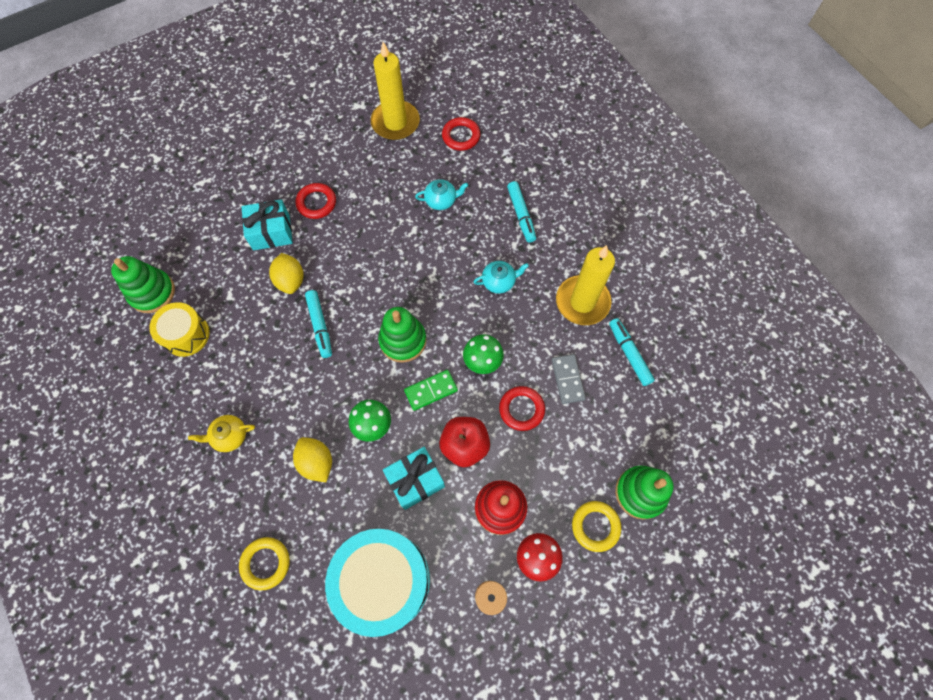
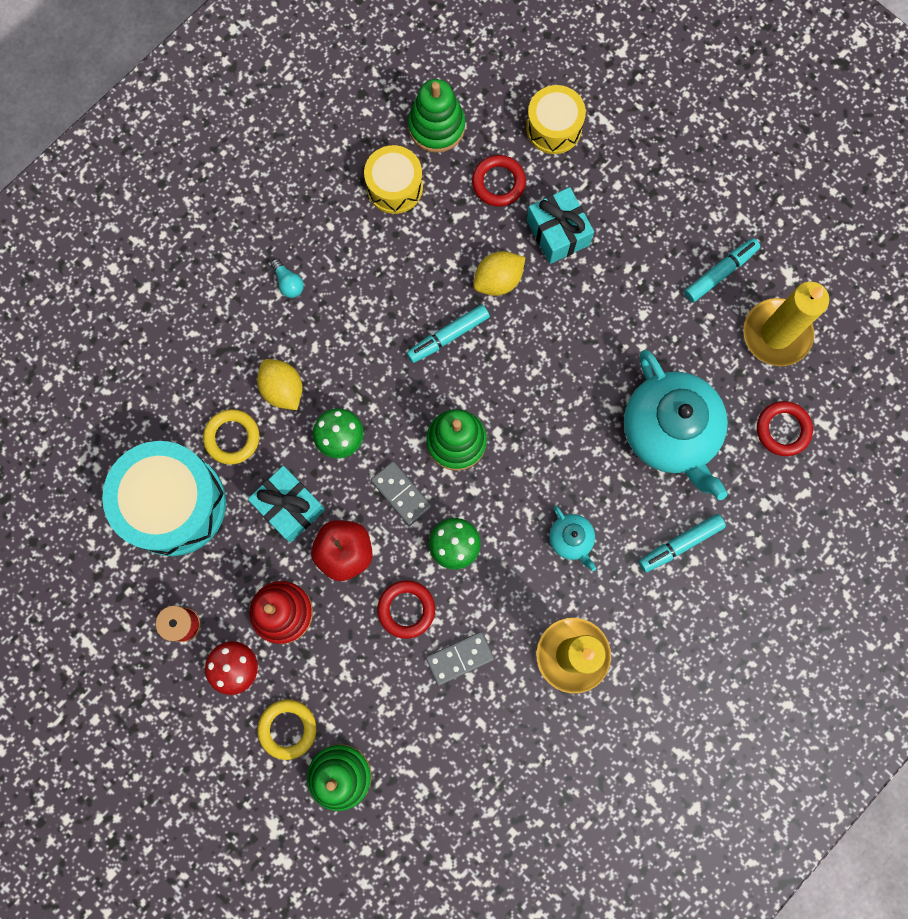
camera: 75 degrees right, 10 degrees up
yellow teapot [188,415,255,452] -> turquoise light bulb [270,258,304,298]
yellow ring [239,537,290,590] -> yellow ring moved to [203,409,259,465]
yellow lemon [293,437,332,482] -> yellow lemon turned 75 degrees counterclockwise [257,359,303,410]
red ring [295,183,336,219] -> red ring moved to [472,155,526,207]
green domino [404,370,458,411] -> grey domino [371,461,432,526]
turquoise teapot [415,179,468,210] -> turquoise teapot [624,350,728,500], size x2.25
turquoise marker [609,318,655,386] -> turquoise marker moved to [684,238,760,302]
none -> yellow drum [526,85,586,154]

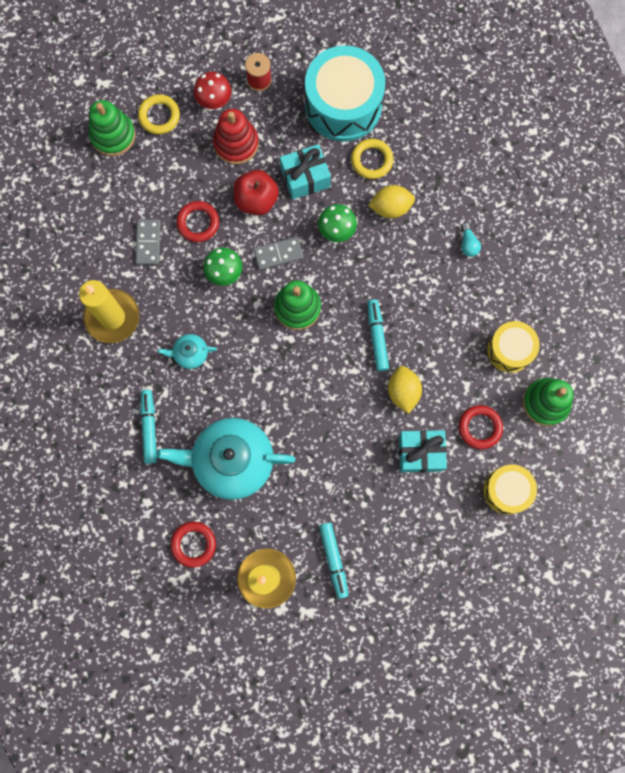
camera: 115 degrees right, 0 degrees up
turquoise light bulb [270,258,304,298] -> turquoise light bulb turned 90 degrees counterclockwise [461,222,481,257]

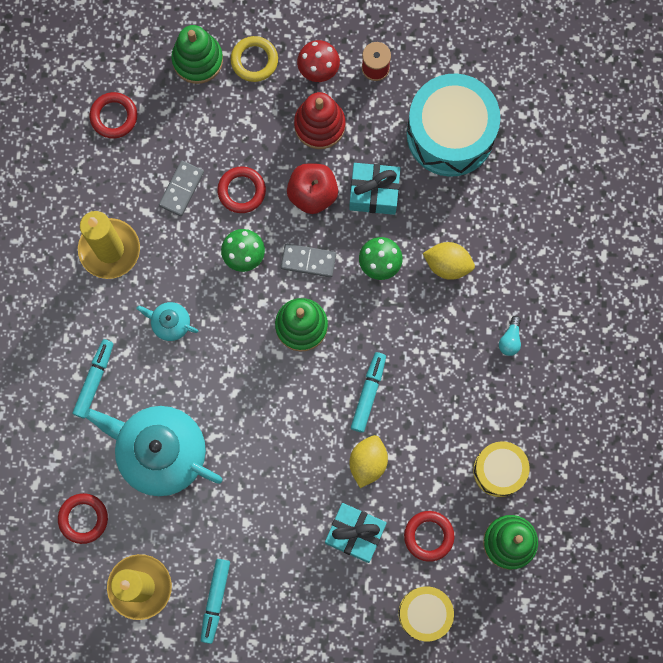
camera: 25 degrees right, 0 degrees up
yellow ring [351,139,393,179] -> none
none -> red ring [90,92,137,138]

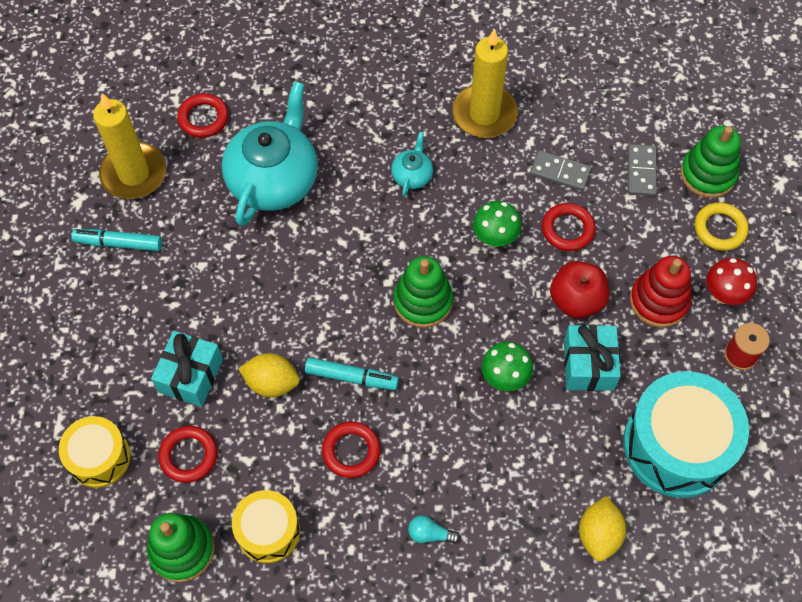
camera: 85 degrees right, 15 degrees down
turquoise marker [72,339,114,419] -> none
red ring [90,92,137,138] -> red ring moved to [322,421,381,478]
grey domino [281,244,336,277] -> grey domino moved to [628,144,657,196]
yellow lemon [423,242,475,280] -> yellow lemon moved to [579,496,626,561]

